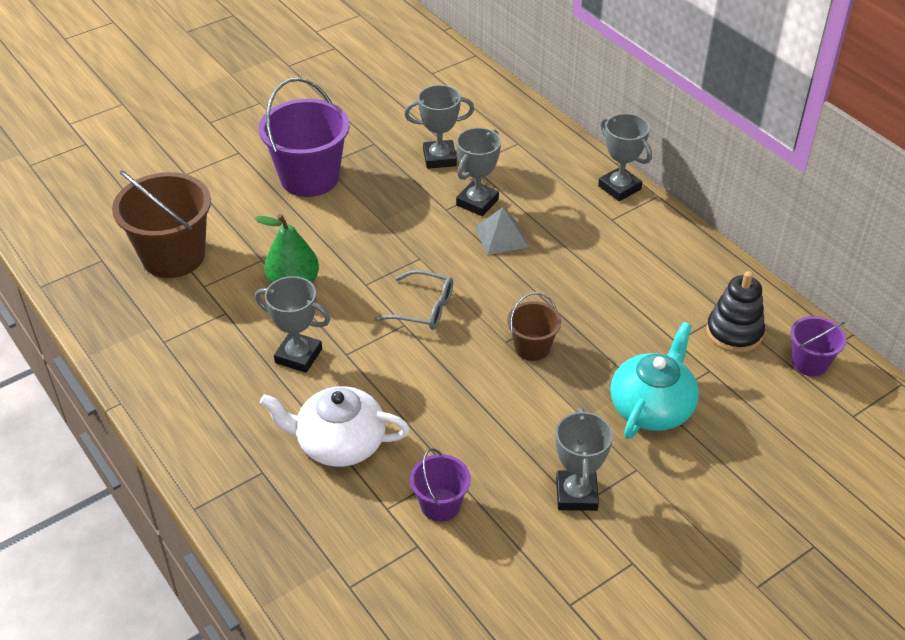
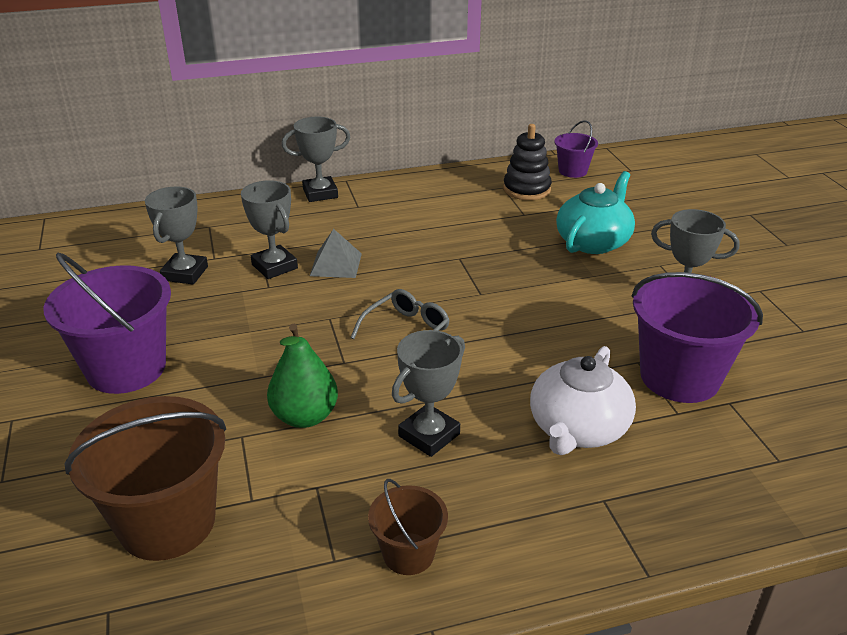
camera: 70 degrees left, 10 degrees down
purple bucket [410,448,471,522] -> purple bucket [631,272,763,403], size x1.90
brown bucket [507,292,561,361] -> brown bucket moved to [368,479,448,575]
turquoise teapot [610,322,699,439] -> turquoise teapot turned 75 degrees clockwise [556,171,635,254]

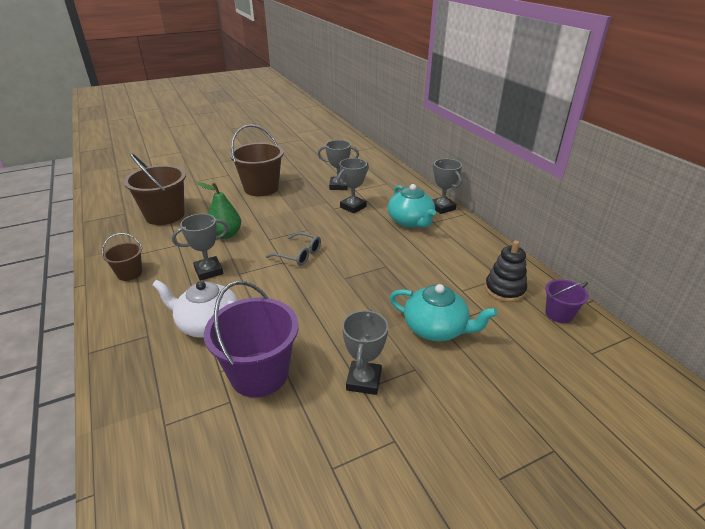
camera: 80 degrees right, 0 degrees up
purple bucket [44,253,171,394] -> brown bucket [230,124,284,196]
grey pyramid [310,229,362,278] -> none
grey trophy [392,330,465,457] -> grey trophy turned 60 degrees counterclockwise [172,214,228,281]
none -> turquoise teapot [388,184,436,228]

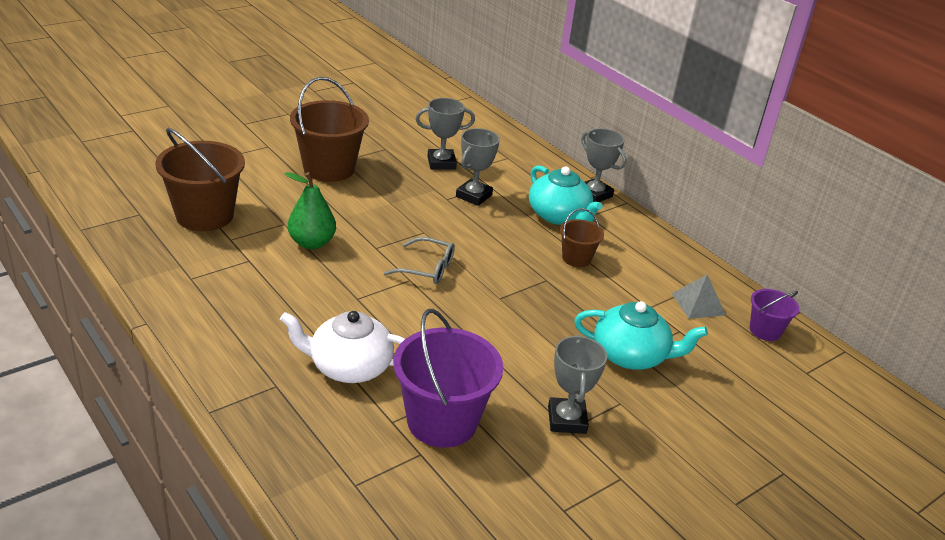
camera: 15 degrees left, 0 degrees up
brown bucket [102,233,143,281] -> brown bucket moved to [560,208,604,267]
grey trophy [172,214,228,281] -> none
black stacking toy [485,240,527,302] -> grey pyramid [672,275,726,319]

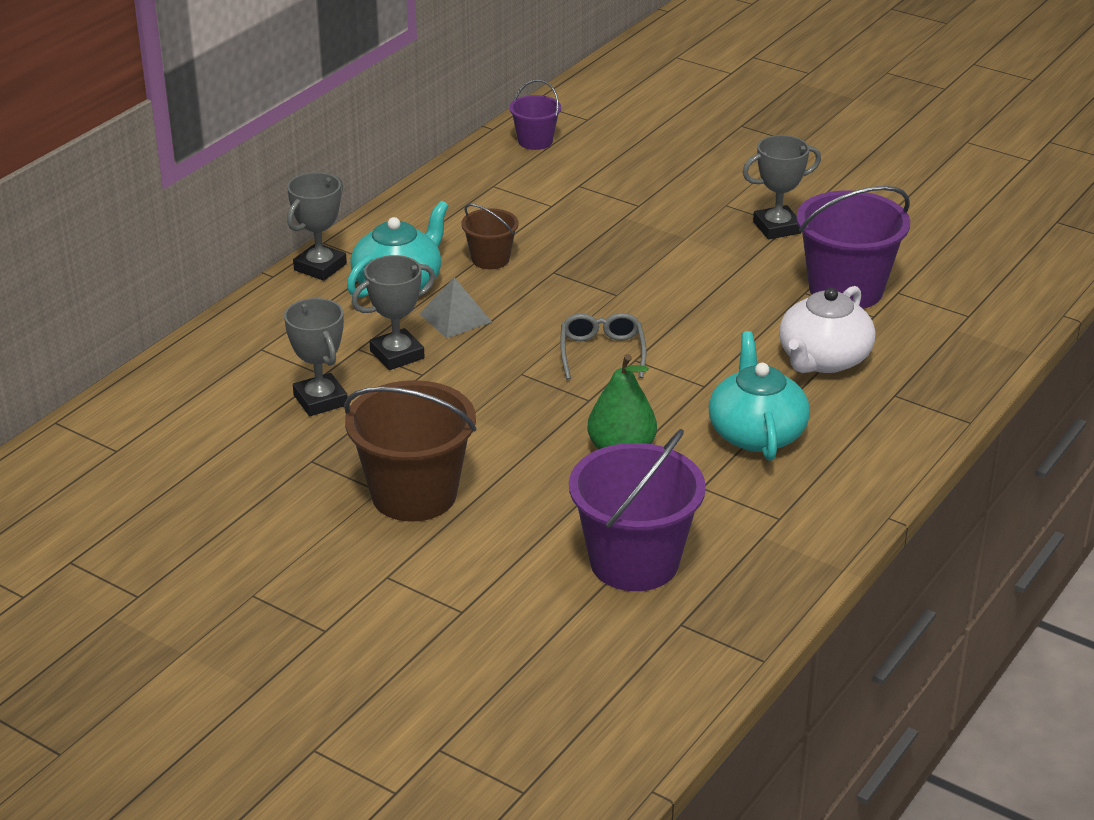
camera: 105 degrees left, 0 degrees up
brown bucket [155,128,245,231] -> purple bucket [569,429,706,591]
white teapot [280,311,405,383] -> white teapot turned 45 degrees clockwise [779,286,876,373]
grey trophy [456,128,500,206] -> grey trophy turned 45 degrees counterclockwise [351,255,435,370]
turquoise teapot [574,301,708,370] -> turquoise teapot moved to [708,331,810,461]
grey pyramid [672,275,726,319] -> grey pyramid moved to [419,277,492,338]

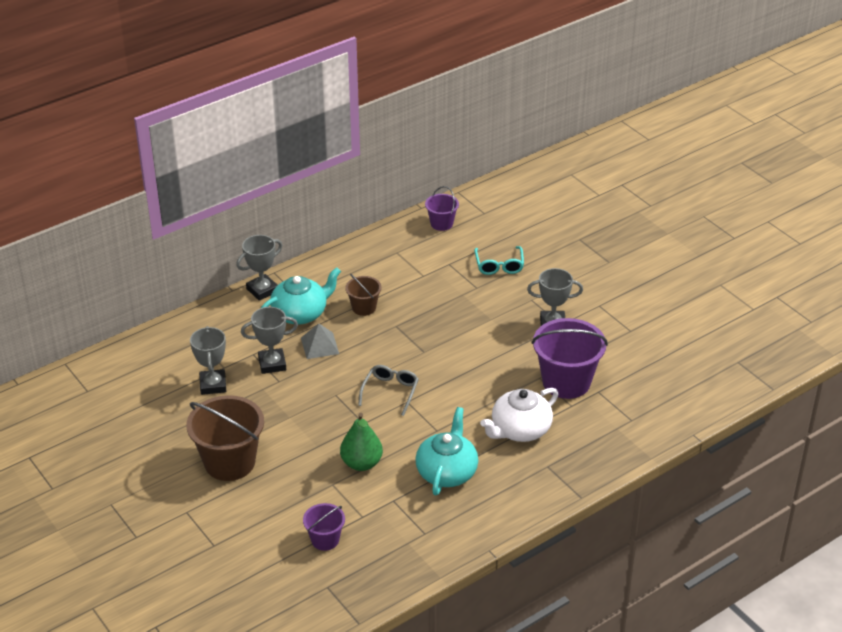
camera: 20 degrees right, 5 degrees up
purple bucket [569,429,706,591] -> purple bucket [303,503,345,551], size x0.53
none -> turquoise glasses [474,246,524,275]

